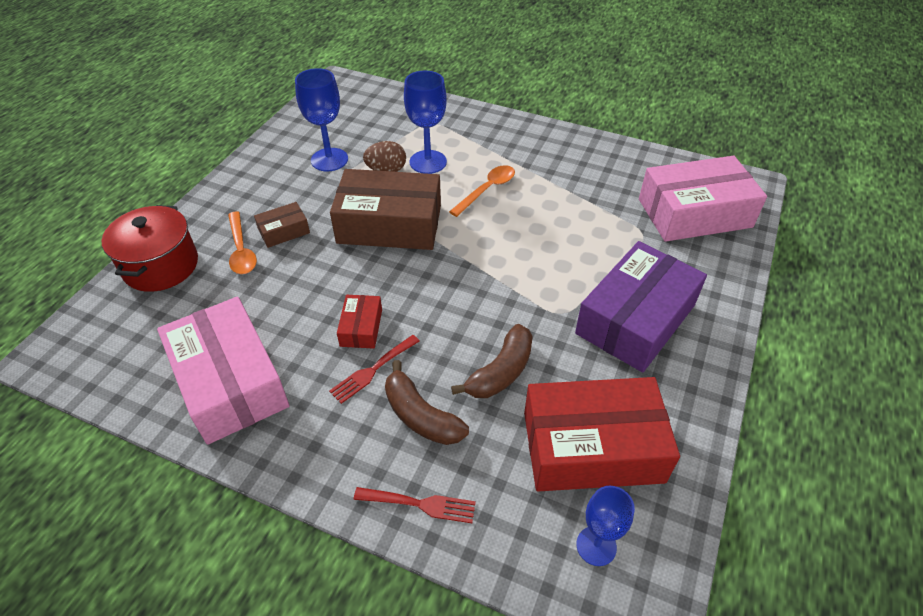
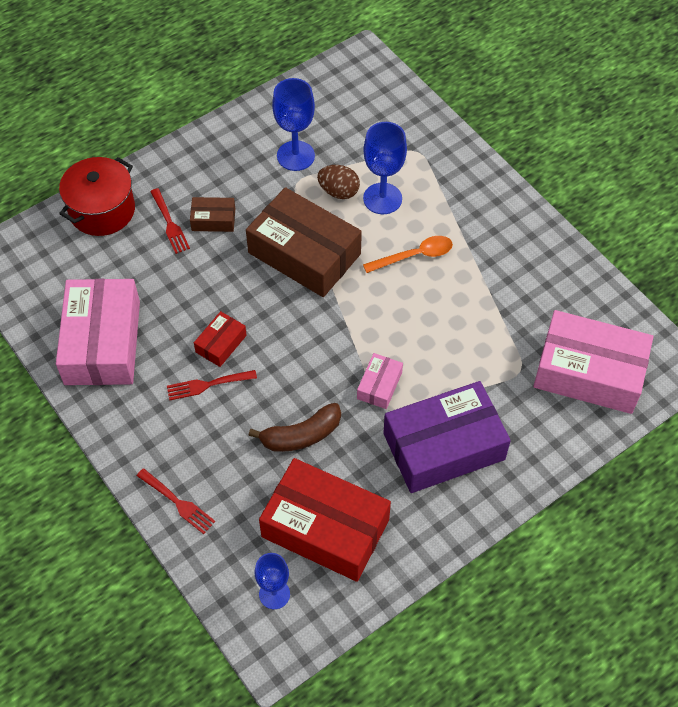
camera: 30 degrees right, 10 degrees up
orange spoon [228,211,257,274] -> red fork [150,188,190,254]
brown banana [385,360,469,445] -> none
none -> pink box [357,353,403,409]

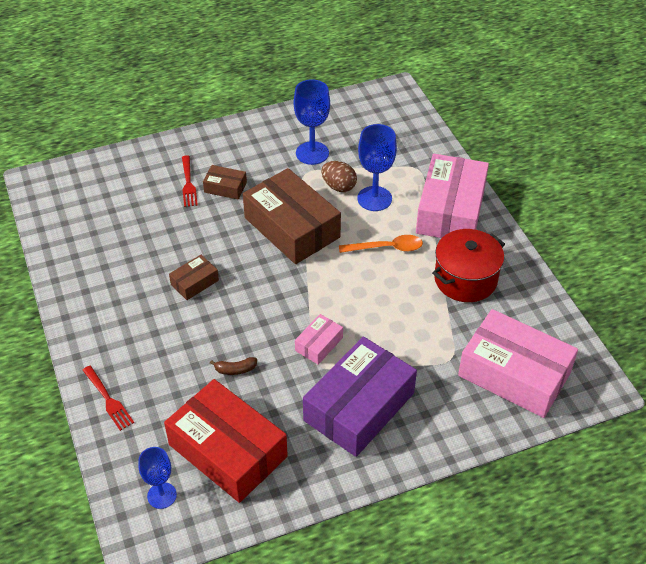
camera: 15 degrees right, 10 degrees down
pink box [56,279,140,385] -> pink box moved to [416,154,489,238]
red pot [59,157,135,236] -> red pot moved to [432,229,505,302]
red fork [167,370,257,400] -> none
red box [194,311,247,367] -> brown box [169,255,219,300]
brown banana [248,403,341,452] -> brown banana [210,357,257,375], size x0.54
purple box [383,381,511,493] -> purple box turned 45 degrees counterclockwise [303,337,417,457]

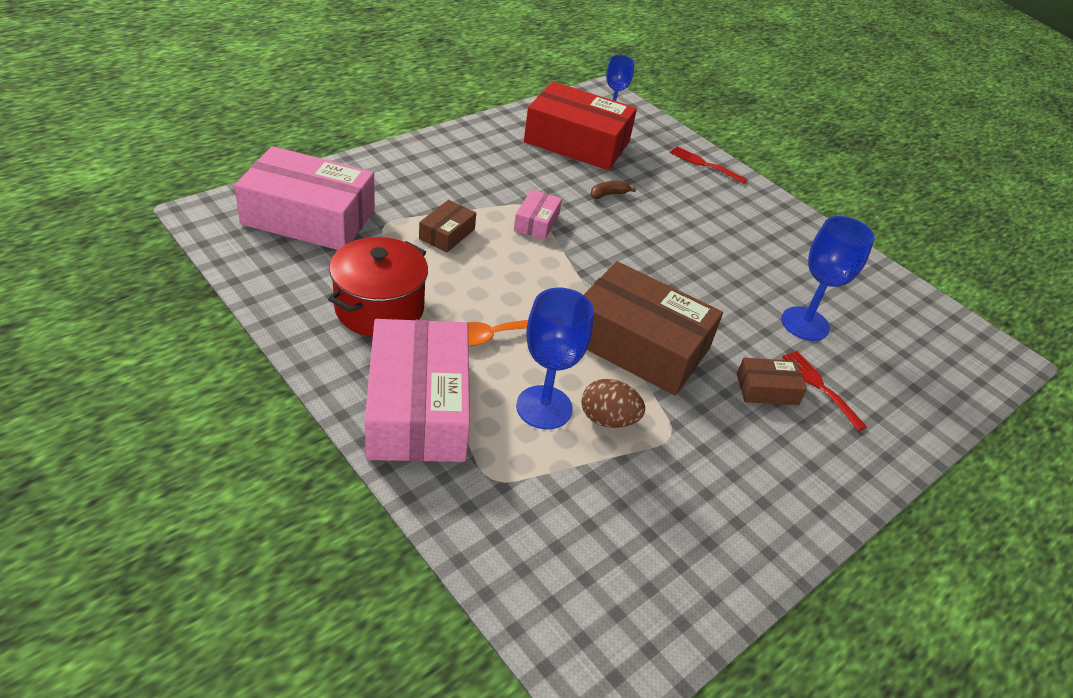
camera: 155 degrees right, 5 degrees down
brown box [169,255,219,300] -> brown box moved to [419,200,476,252]
blue goblet [294,79,330,165] -> blue goblet moved to [781,216,875,341]
purple box [303,337,417,457] -> none

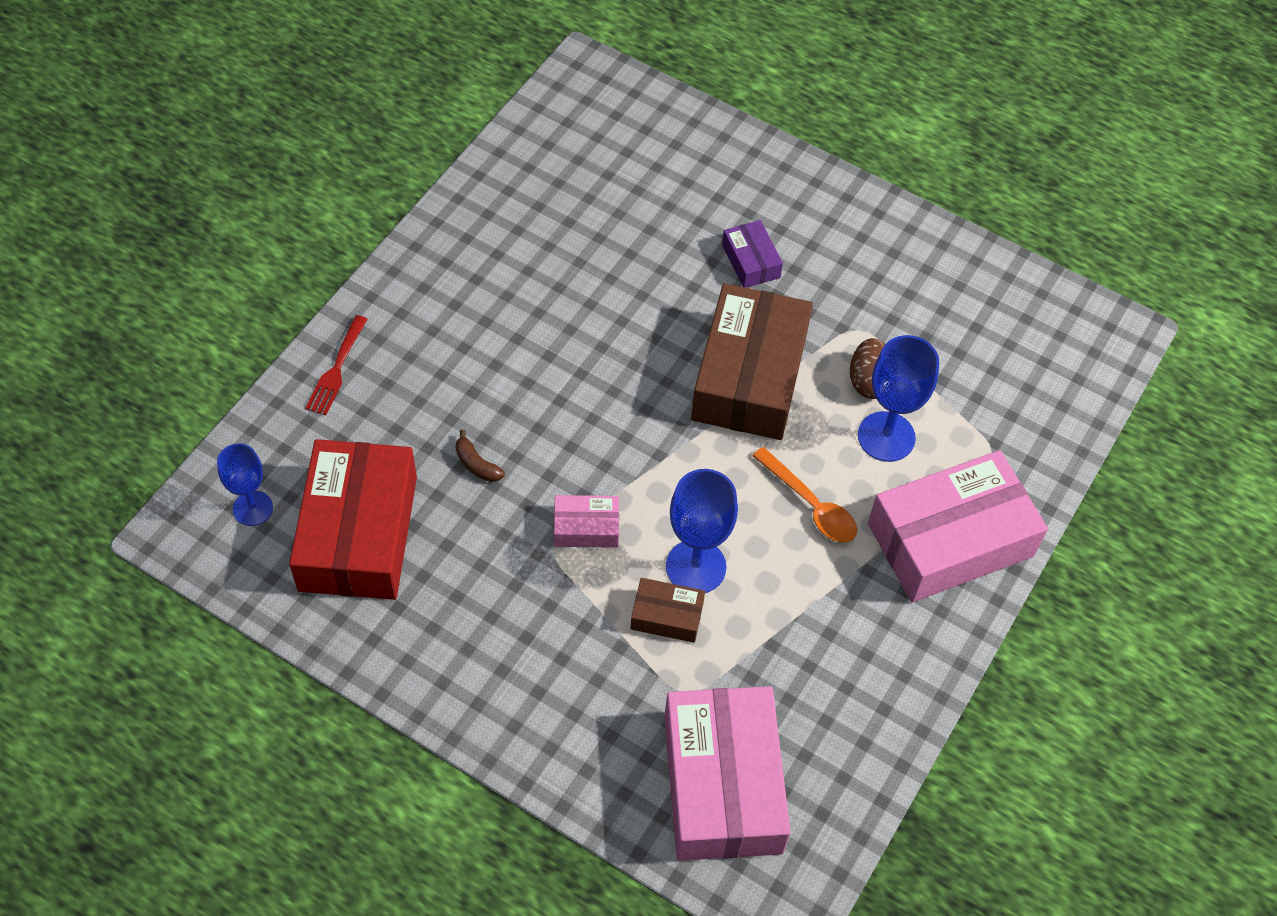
camera: 105 degrees left, 15 degrees up
red pot [328,237,428,337] -> none
brown box [737,358,807,405] -> purple box [722,220,783,288]
blue goblet [781,216,875,341] -> blue goblet moved to [666,469,738,593]
red fork [782,351,867,431] -> none

